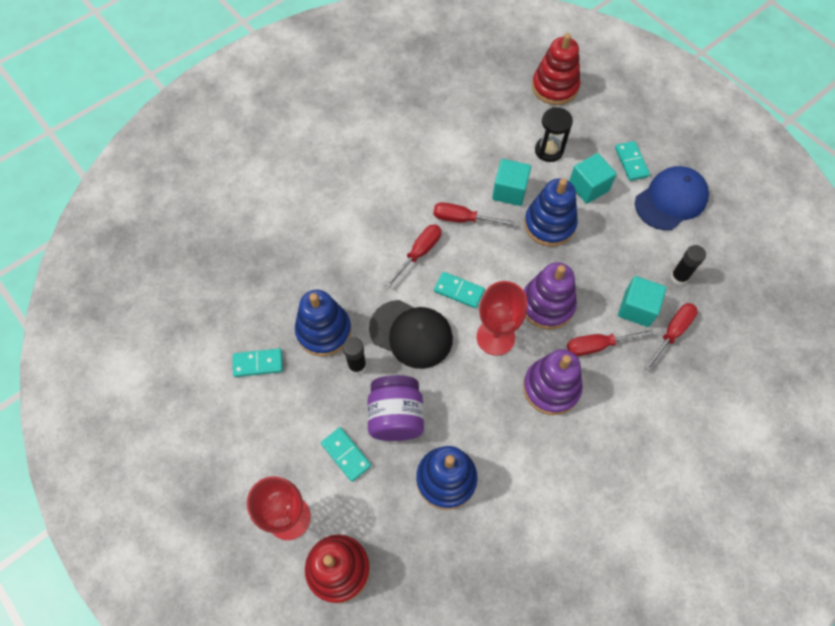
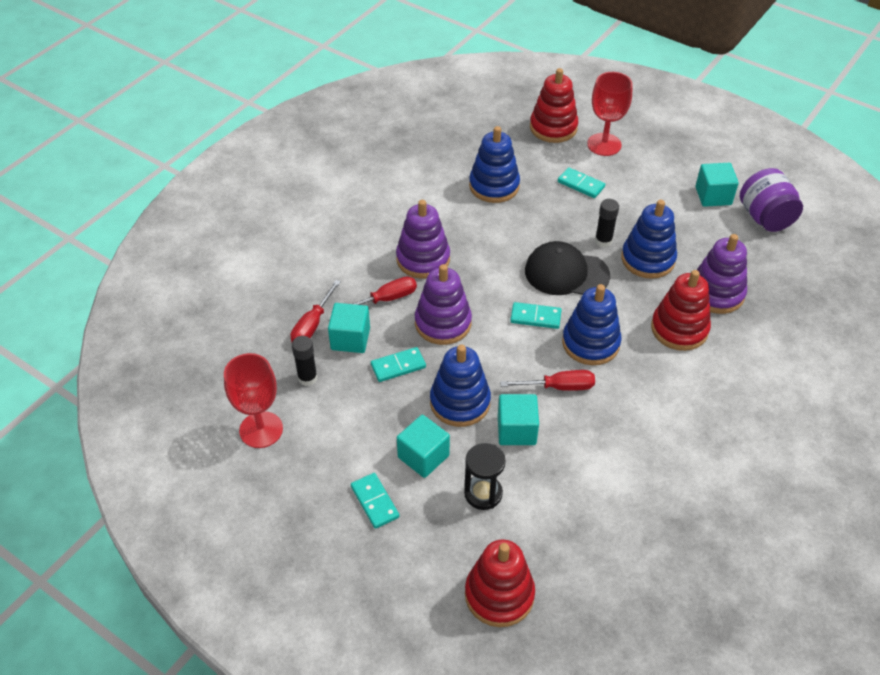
camera: 165 degrees right, 15 degrees down
turquoise domino [233,348,283,377] -> turquoise domino moved to [371,347,426,382]
purple jar [367,375,424,441] -> purple jar moved to [740,168,803,232]
red screwdriver [385,224,441,287] -> blue stacking toy [562,284,621,365]
red goblet [476,281,527,356] -> red goblet moved to [224,353,283,448]
blue cap [635,166,709,230] -> none
none -> red stacking toy [651,270,711,351]
none -> turquoise cube [695,163,739,207]
none -> purple stacking toy [697,234,747,314]

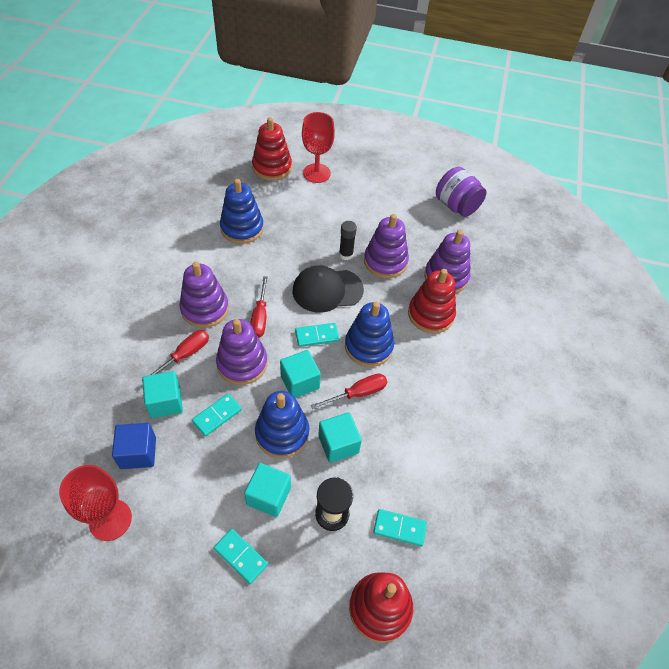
camera: 25 degrees left, 5 degrees up
red screwdriver [291,280,341,342] -> red screwdriver moved to [250,276,268,338]
black glue stick [292,336,317,386] -> blue cube [112,423,156,469]
turquoise domino [558,167,605,198] -> turquoise domino moved to [373,509,427,546]
blue stacking toy [621,200,677,279] -> purple stacking toy [364,214,409,278]
turquoise cube [695,163,739,207] -> turquoise cube moved to [280,350,321,398]

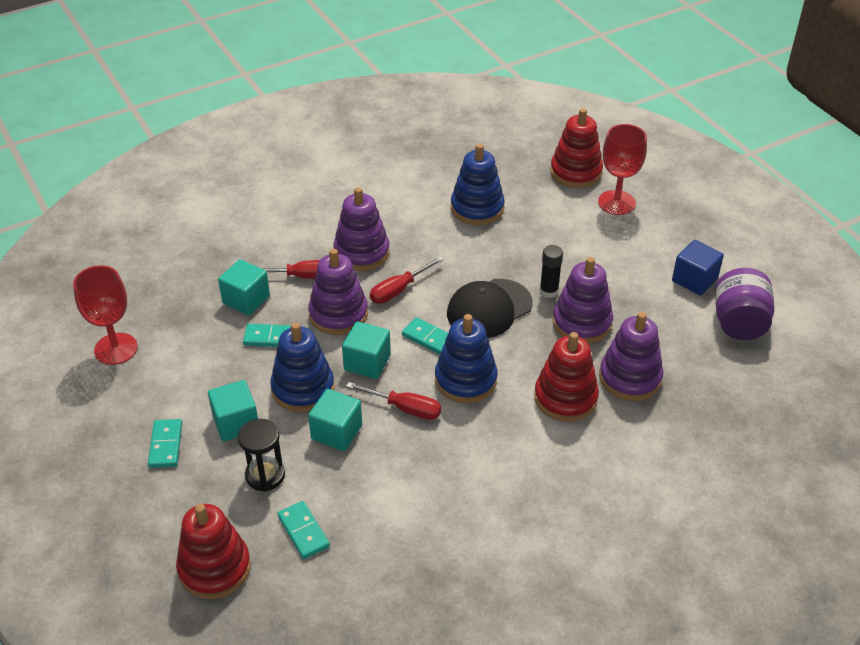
camera: 50 degrees right, 10 degrees down
blue cube [112,423,156,469] -> blue cube moved to [672,240,724,295]
black cap [293,265,364,313] -> black cap turned 75 degrees counterclockwise [447,279,533,338]

